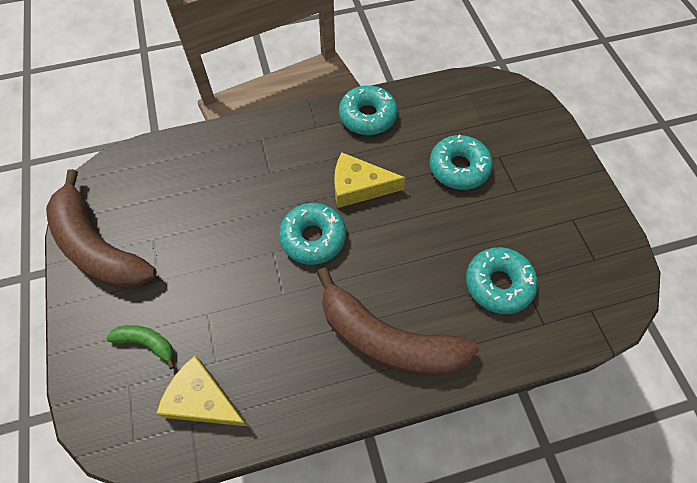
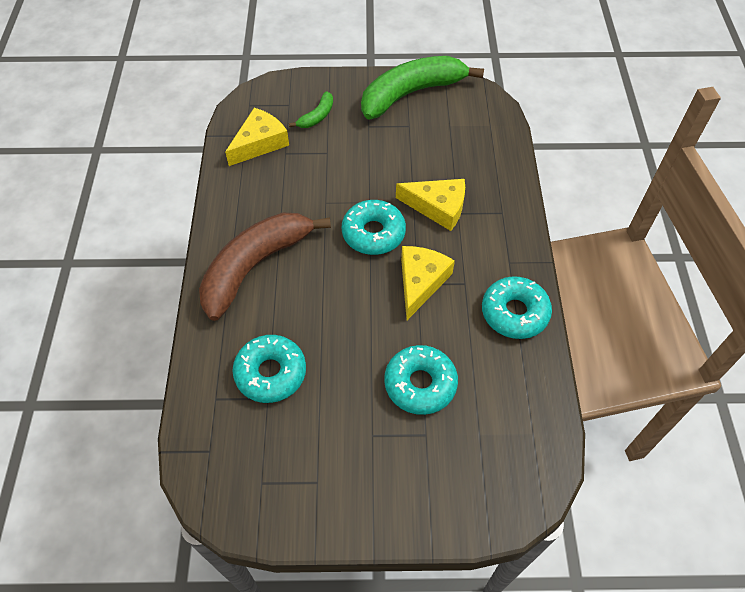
camera: 105 degrees right, 5 degrees down
brown banana [46,169,157,290] -> green banana [361,56,484,119]
none -> yellow cheese [396,179,465,231]

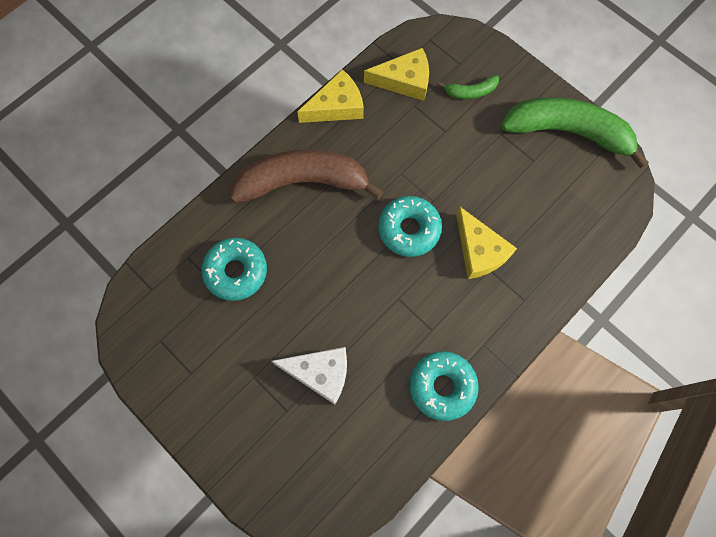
camera: 45 degrees right, 15 degrees up
turquoise donut [384,345,458,415] -> white cheese [272,347,347,405]
yellow cheese [401,246,455,320] -> yellow cheese moved to [297,69,364,123]

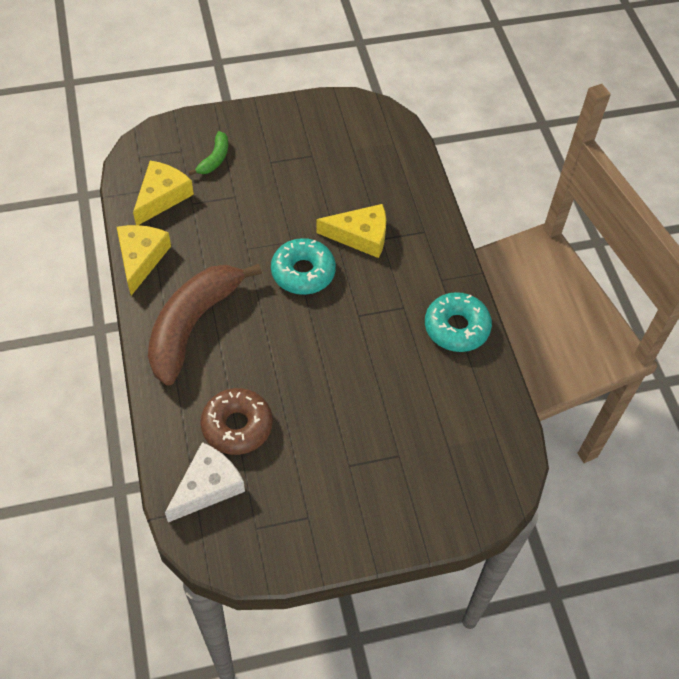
camera: 60 degrees left, 15 degrees down
turquoise donut [201,238,267,301] -> brown donut [200,388,273,455]
white cheese [272,347,347,405] -> white cheese moved to [165,442,245,522]
green banana [501,97,649,169] -> none

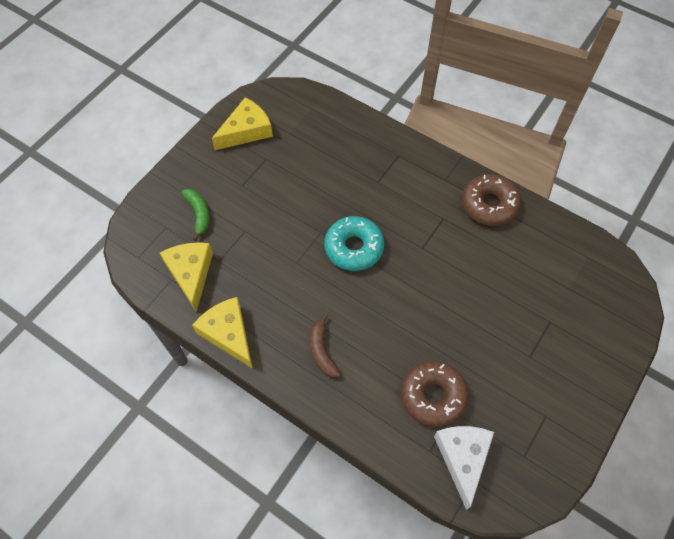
camera: 40 degrees left, 5 degrees up
brown banana [148,264,262,385] -> brown banana [310,314,341,377], size x0.44
yellow cheese [316,204,386,258] -> yellow cheese moved to [212,97,273,150]
turquoise donut [425,292,492,352] -> brown donut [462,174,521,226]

